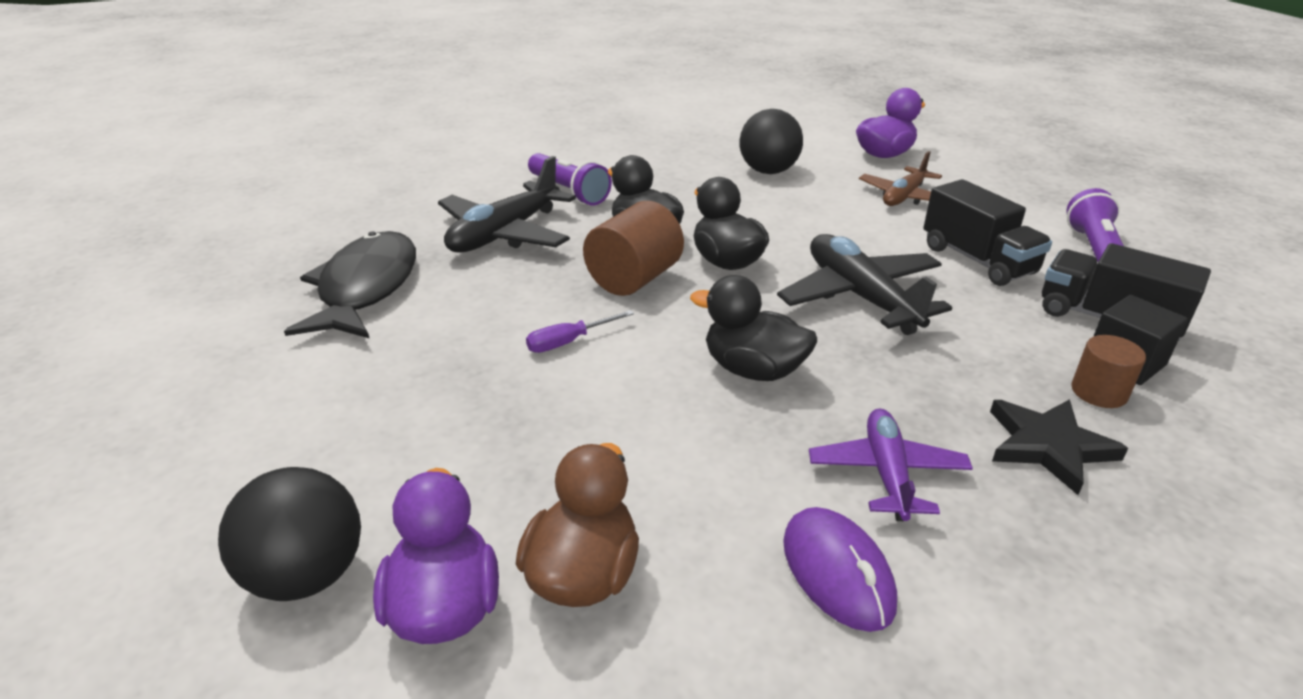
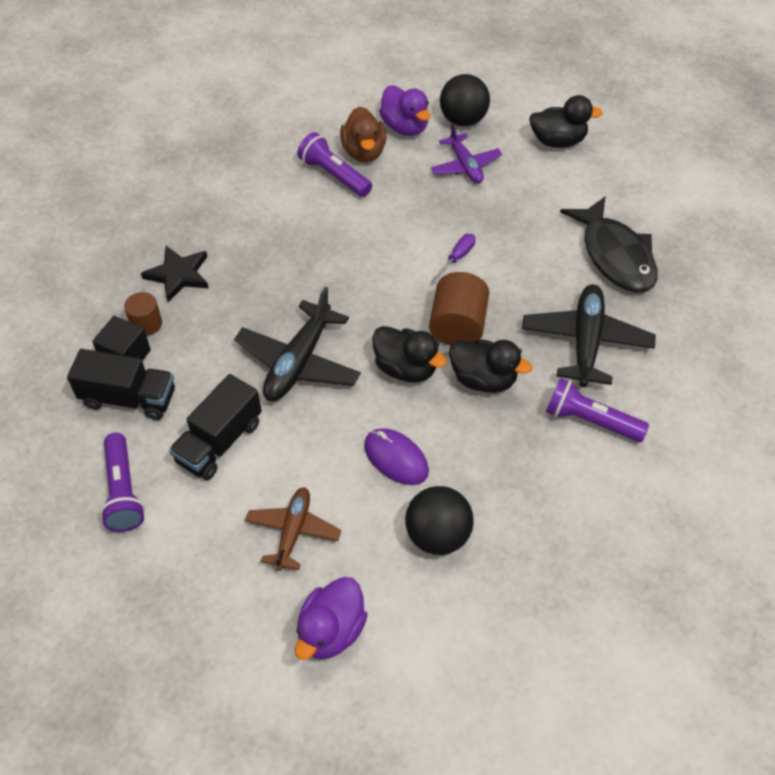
camera: 155 degrees right, 20 degrees up
black duck [690,275,817,381] -> black duck moved to [529,95,603,148]
black plane [777,234,952,335] -> black plane turned 75 degrees clockwise [234,286,361,401]
purple mouse [783,507,897,632] -> purple mouse moved to [364,428,429,485]
purple plane [809,409,973,521] -> purple plane moved to [431,123,502,183]
black truck [923,179,1052,286] -> black truck turned 90 degrees counterclockwise [169,374,262,480]
none -> purple flashlight [297,132,372,197]

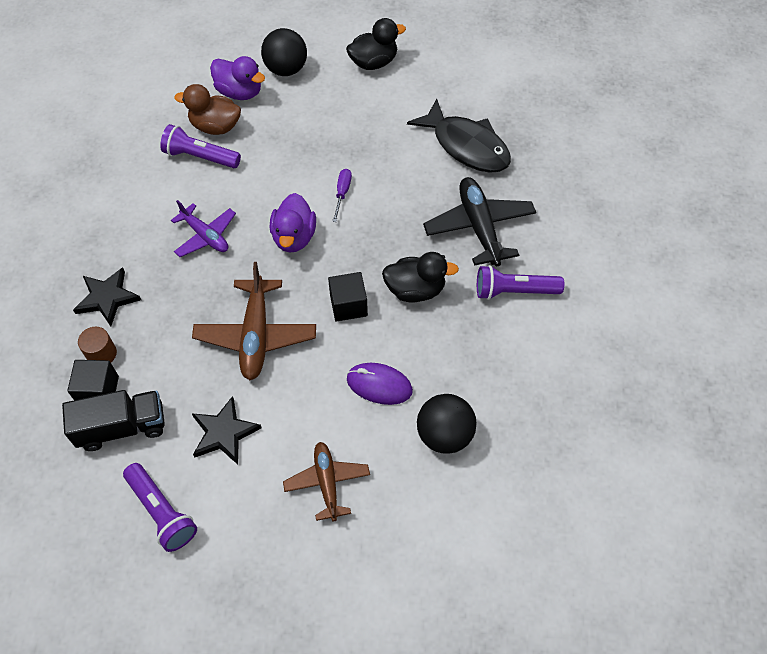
camera: 25 degrees left, 5 degrees up
black truck [169,374,262,480] -> black star [192,396,261,465]
black plane [234,286,361,401] -> brown plane [192,262,316,380]
purple duck [295,577,368,660] -> purple duck moved to [270,193,316,253]
brown duck [340,107,386,162] -> brown duck turned 135 degrees clockwise [174,84,241,135]
black duck [372,326,447,382] -> black cube [328,272,368,322]
brown cylinder [429,272,489,346] -> none
purple plane [431,123,502,183] -> purple plane moved to [171,200,236,257]

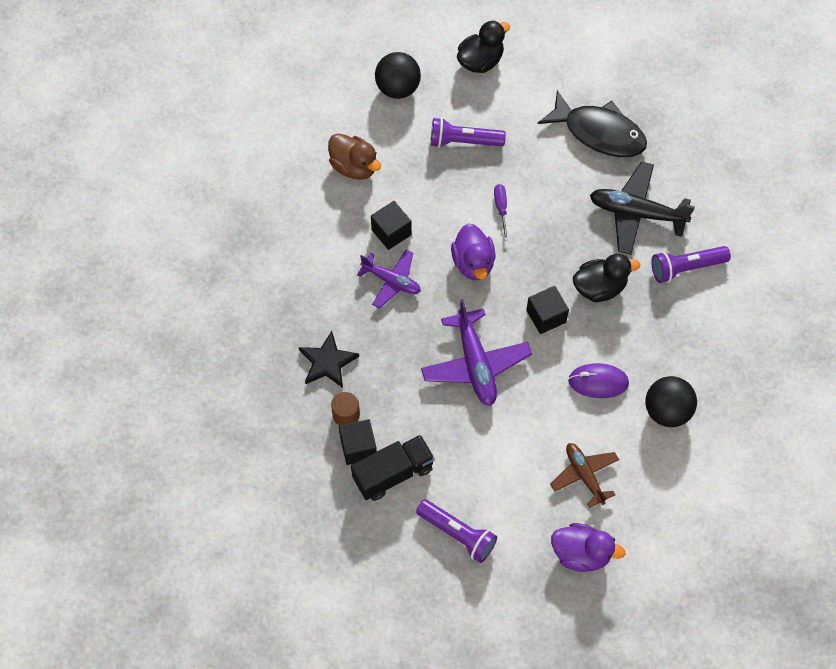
camera: 15 degrees left, 5 degrees up
purple flashlight [160,124,241,168] -> purple flashlight moved to [431,118,506,148]
brown duck [174,84,241,135] -> brown duck turned 135 degrees counterclockwise [328,133,381,180]
brown plane [192,262,316,380] -> purple plane [421,299,532,406]
black star [192,396,261,465] -> none
purple duck [210,56,265,100] -> purple duck moved to [551,523,625,572]
black plane [423,177,536,266] -> black plane turned 45 degrees counterclockwise [590,162,695,255]
none -> black cube [371,201,412,250]

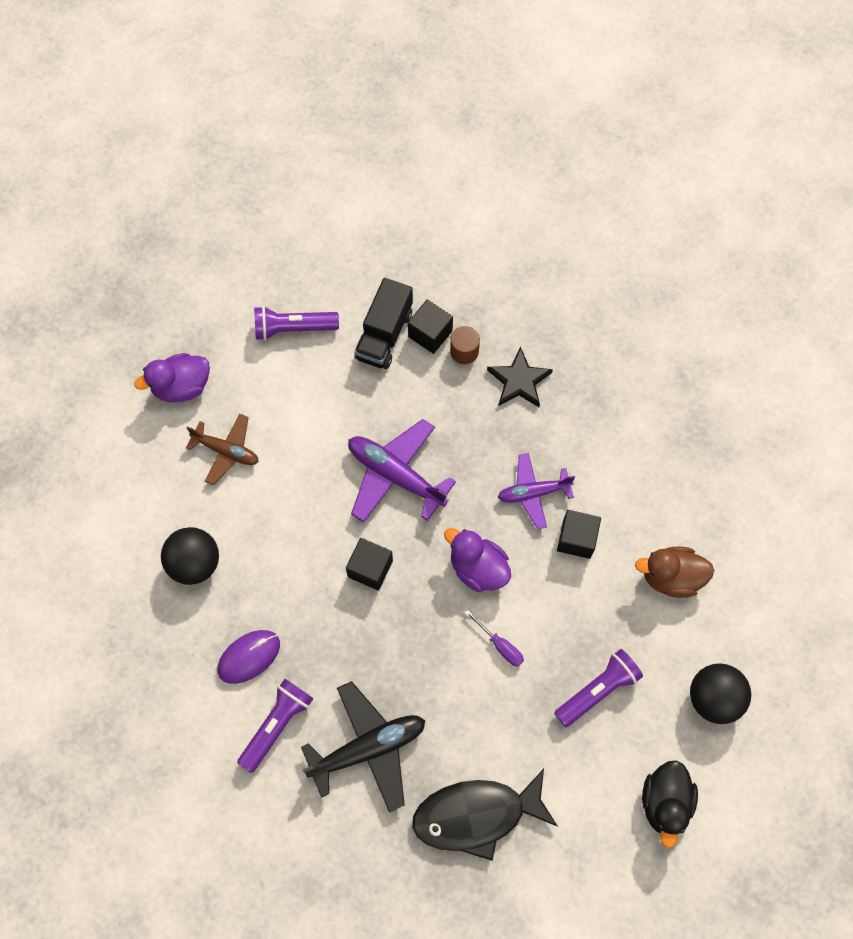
camera: 140 degrees right, 5 degrees up
purple mouse [568,363,629,398] -> purple mouse moved to [217,630,280,684]
black duck [573,254,640,302] -> none

